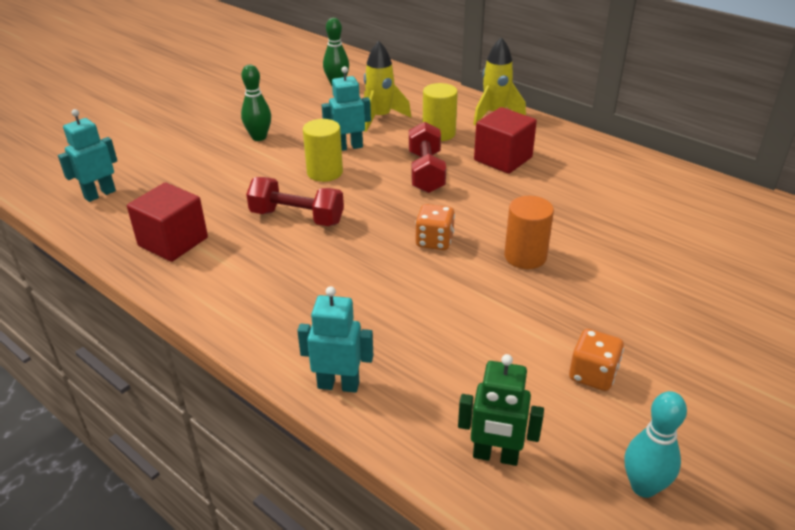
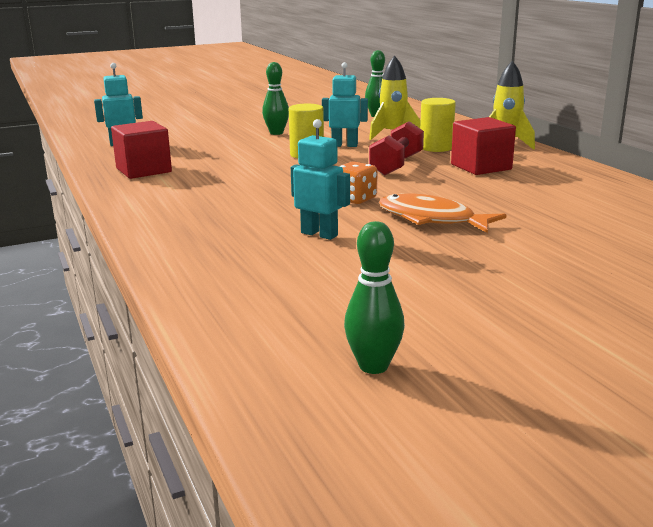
camera: 25 degrees right, 15 degrees down
red dumbbell [246,177,344,226] -> none
turquoise robot [297,286,373,393] -> turquoise robot moved to [291,119,350,240]
green robot [458,354,544,466] -> none
orange cylinder [504,196,554,269] -> orange fish [379,193,507,233]
orange dice [569,329,624,391] -> none
turquoise bowling pin [625,391,687,498] -> green bowling pin [344,221,405,374]

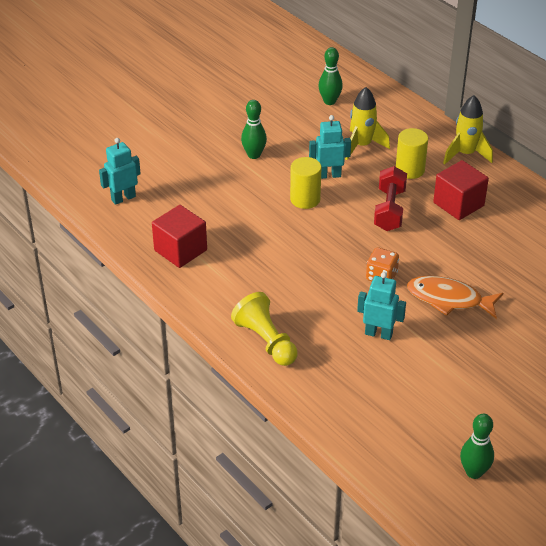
camera: 15 degrees left, 20 degrees up
none -> yellow pawn [231,292,298,366]

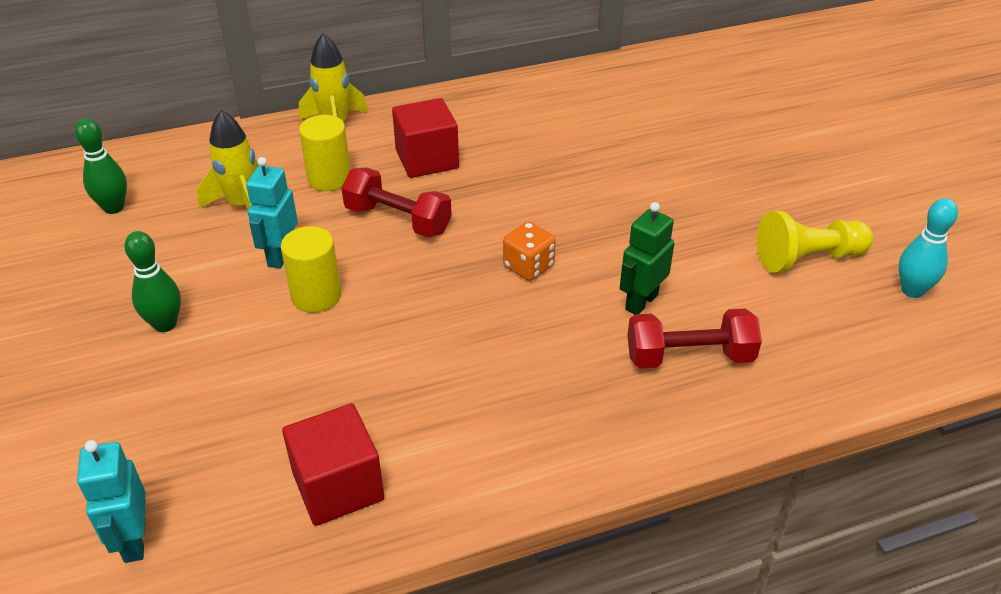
camera: 70 degrees left, 0 degrees up
yellow pawn [231,292,298,366] -> yellow pawn moved to [757,211,873,273]
turquoise robot [357,272,406,340] -> green robot [619,202,675,314]
orange fish [407,276,503,319] -> none
green bowling pin [460,414,494,479] -> turquoise bowling pin [899,198,958,298]
none -> red dumbbell [627,308,762,369]

